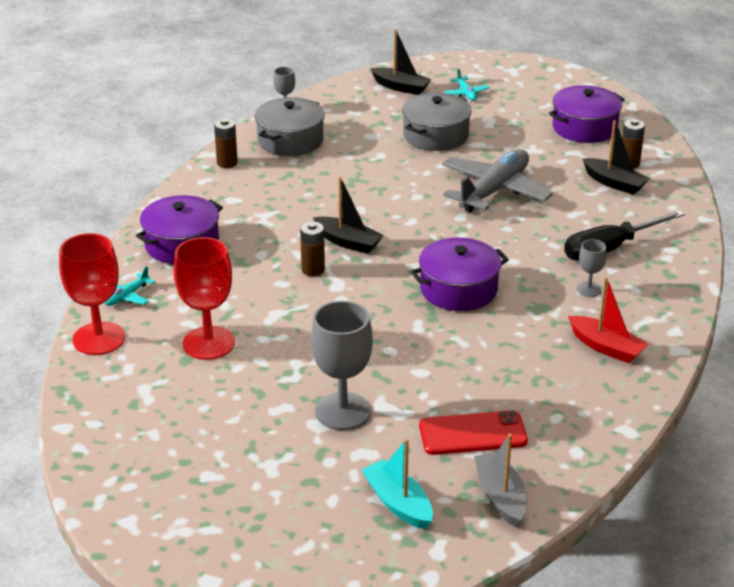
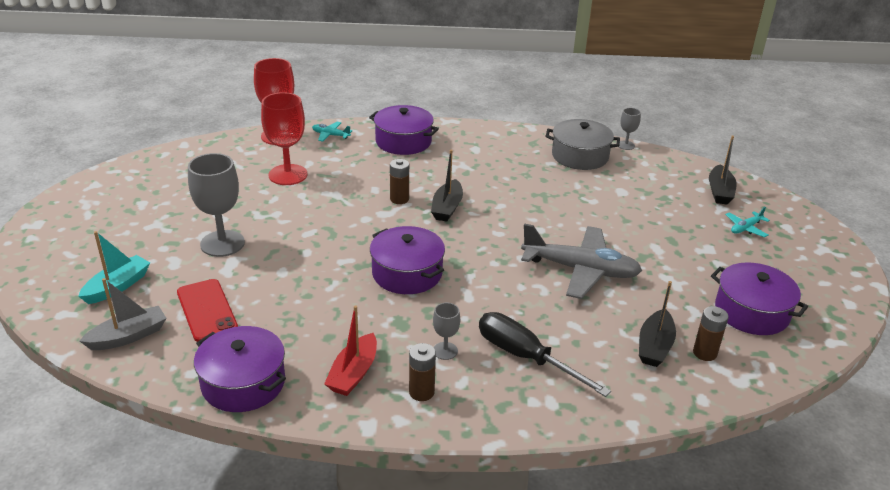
camera: 70 degrees right, 0 degrees up
brown battery [214,119,238,168] -> brown battery moved to [409,343,436,401]
grey pot [402,93,472,151] -> none
none -> purple pot [194,326,286,412]

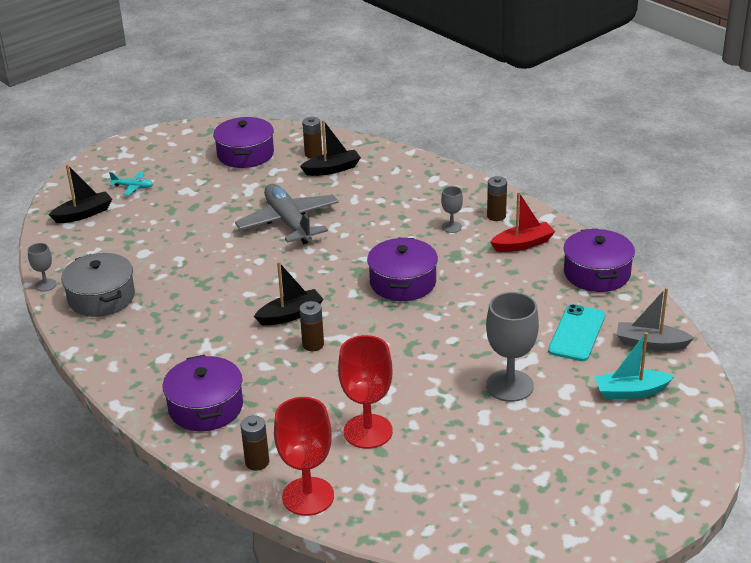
camera: 130 degrees left, 0 degrees up
red phone [177,279,238,342] -> turquoise phone [548,304,605,361]
turquoise plane [312,122,352,142] -> brown battery [241,416,269,471]
black screwdriver [479,312,611,397] -> none

